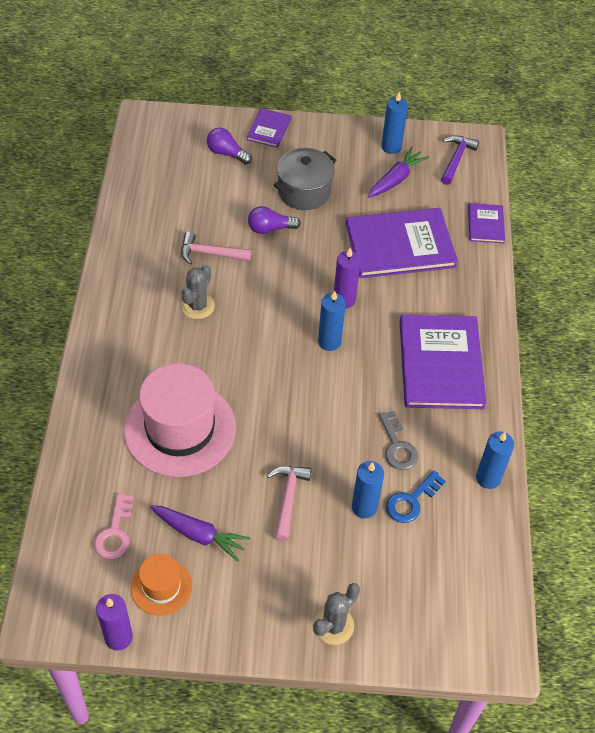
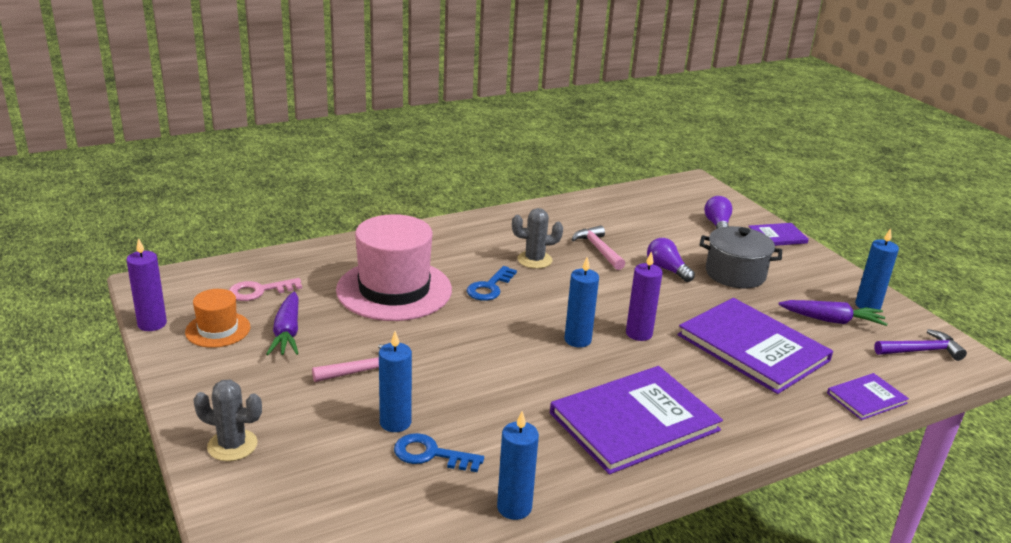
camera: 60 degrees right, 25 degrees down
grey key [379,411,419,470] -> none
none -> blue key [467,266,517,301]

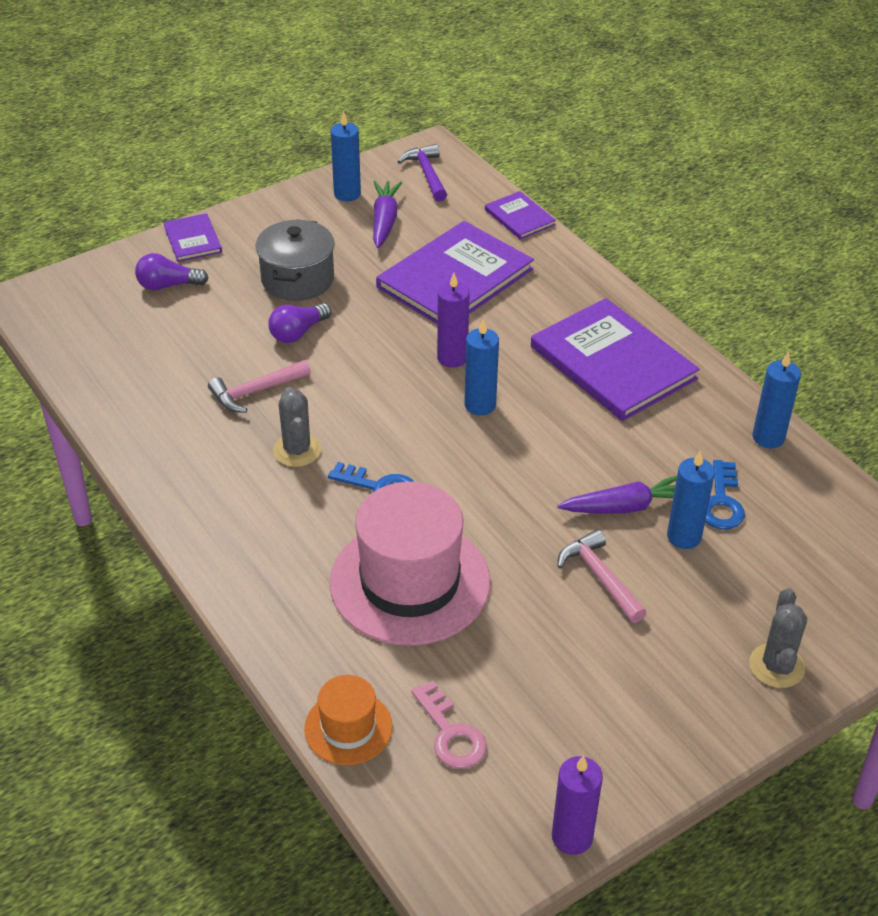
camera: 95 degrees left, 15 degrees up
orange hat [185,289,250,348] -> orange hat moved to [304,675,392,765]
purple carrot [266,292,299,355] -> purple carrot moved to [558,476,677,514]

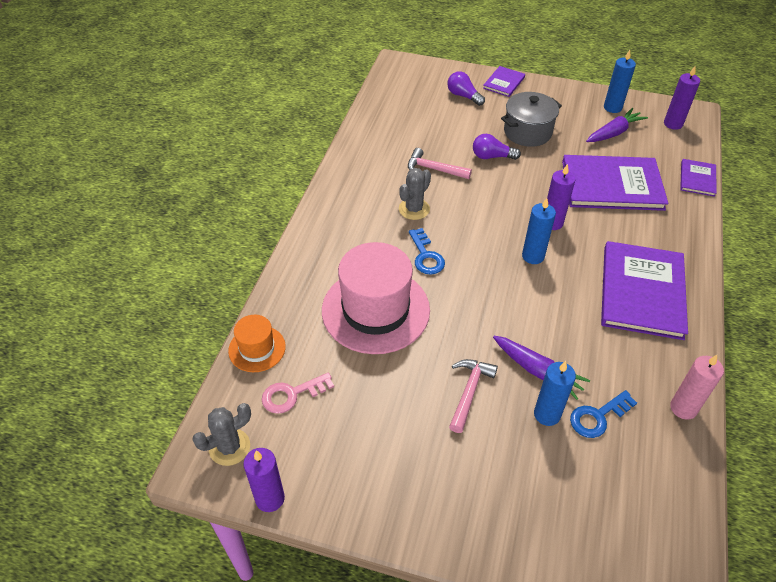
camera: 50 degrees right, 5 degrees up
purple hammer [397,144,447,202] -> purple candle [664,66,700,130]
pink key [411,681,487,769] -> pink key turned 45 degrees clockwise [262,373,334,414]
grey cactus [749,588,807,688] -> grey cactus moved to [192,403,251,466]
blue candle [753,351,801,448] -> pink candle [670,355,724,420]

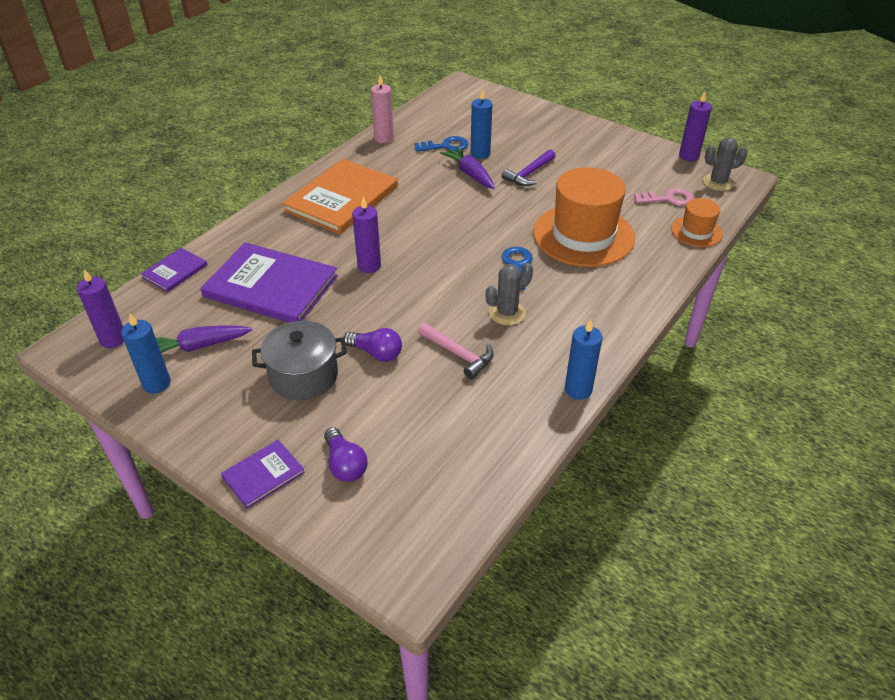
camera: 160 degrees left, 5 degrees down
pink hat [322,242,430,354] -> orange hat [533,167,635,267]
pink hammer [449,359,498,433] -> purple hammer [502,149,555,186]
blue candle [522,198,556,264] -> blue candle moved to [565,319,603,400]
purple book [601,241,688,340] -> orange book [282,159,398,234]

